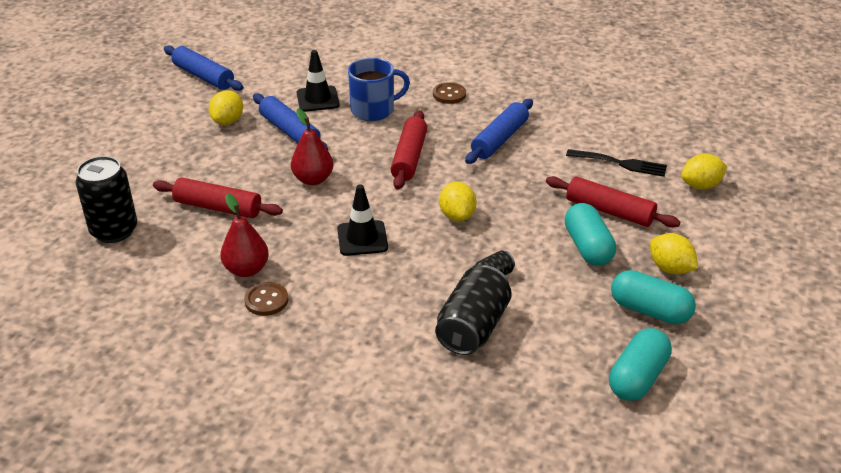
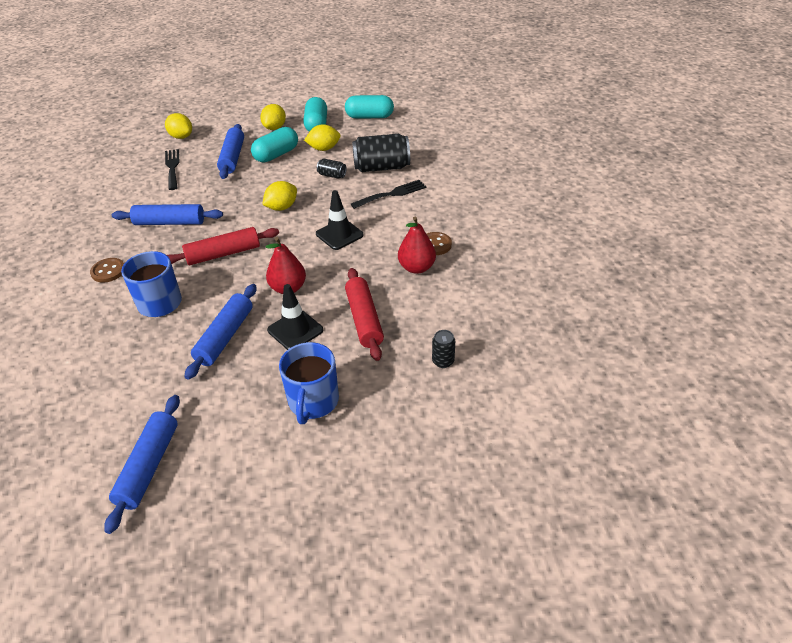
camera: 120 degrees left, 5 degrees up
black can [76,156,137,243] -> black can [432,330,455,368], size x0.48
yellow lemon [209,90,243,125] -> yellow lemon moved to [304,124,341,151]
black traffic cone [297,50,340,112] -> black traffic cone moved to [267,284,323,350]
red rolling pin [546,176,680,228] -> blue rolling pin [217,124,244,179]
none -> blue mug [279,342,339,424]
none -> black fork [351,180,426,209]

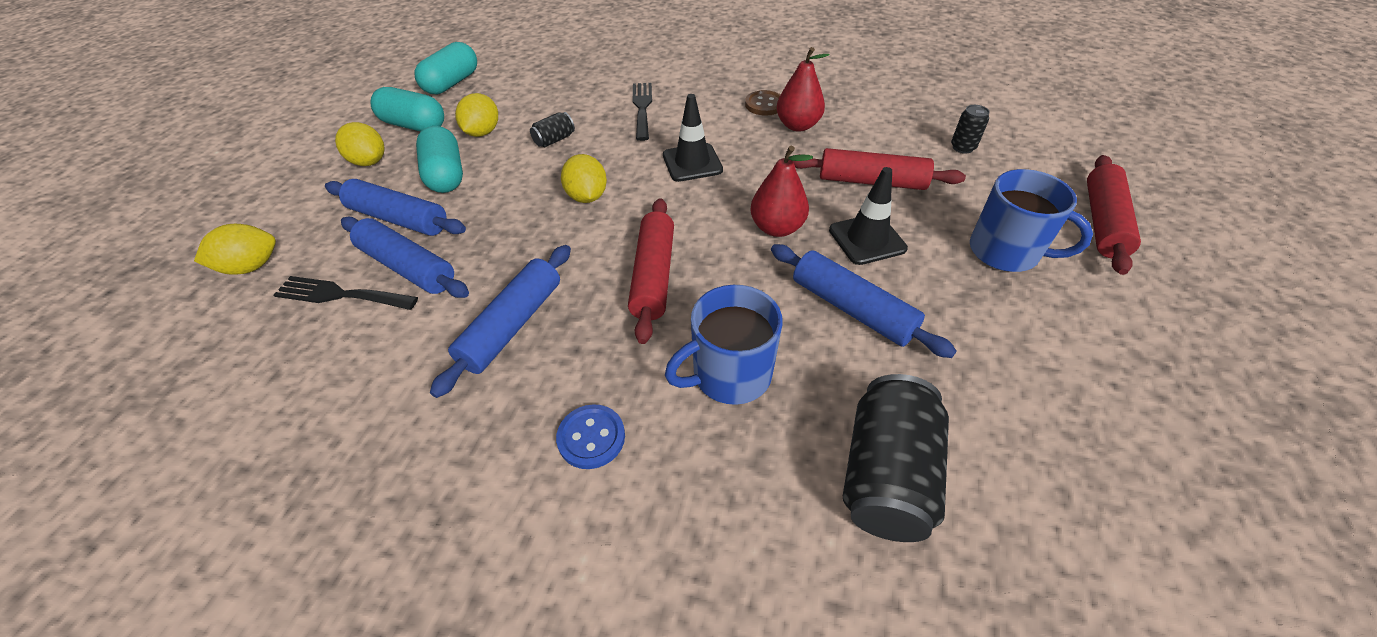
camera: 65 degrees left, 5 degrees up
brown button [90,258,124,283] -> blue button [556,404,625,469]
blue rolling pin [104,395,180,534] -> blue rolling pin moved to [341,217,469,298]
black can [352,134,410,172] -> black can moved to [843,374,949,542]
none -> red rolling pin [1087,155,1141,275]

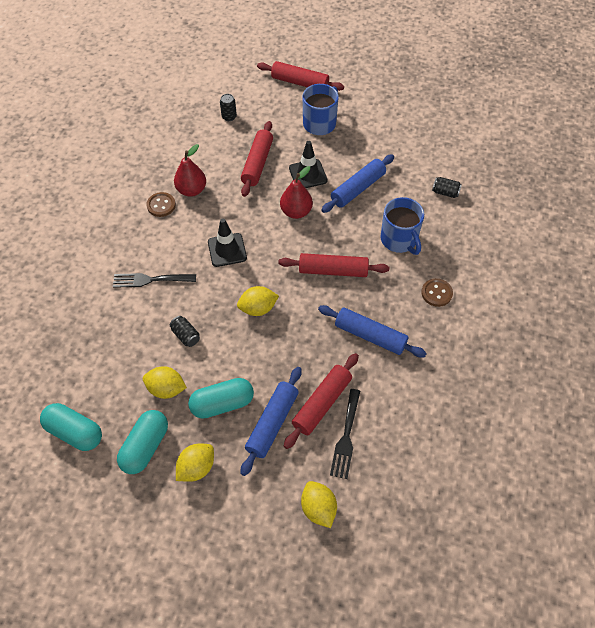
camera: 90 degrees left, 10 degrees up
blue rolling pin [341,217,469,298] -> red rolling pin [284,353,359,449]
blue button [556,404,625,469] -> brown button [421,278,453,307]
black can [843,374,949,542] -> black can [432,177,462,198], size x0.48

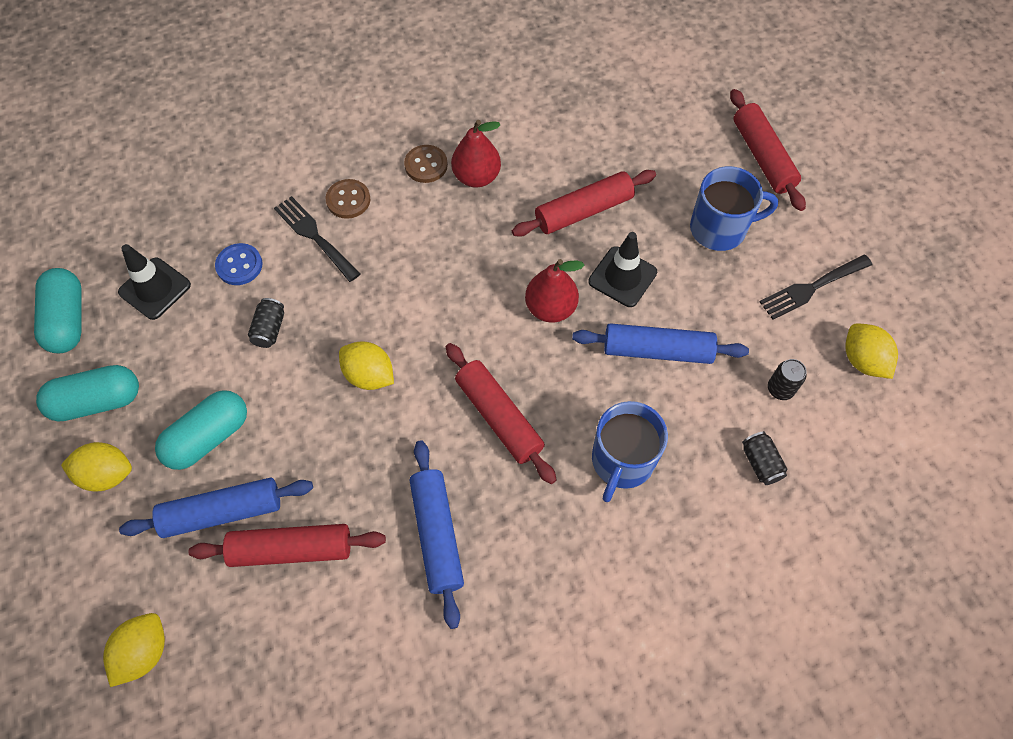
camera: 50 degrees right, 5 degrees up
yellow lemon [143,366,187,399] -> yellow lemon moved to [845,323,898,379]
turquoise capsule [188,378,254,419] -> turquoise capsule turned 75 degrees counterclockwise [155,390,247,470]
black traffic cone [208,218,247,267] -> black traffic cone moved to [118,244,191,320]
black can [220,94,237,121] -> black can moved to [768,359,806,400]
black fork [330,389,360,479] -> black fork moved to [760,255,872,320]
brown button [421,278,453,307] -> brown button moved to [325,179,370,219]
none -> blue button [215,243,263,285]

